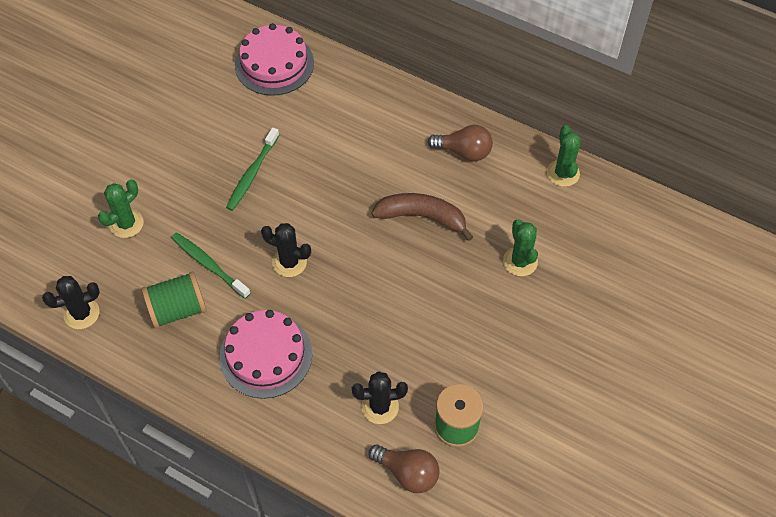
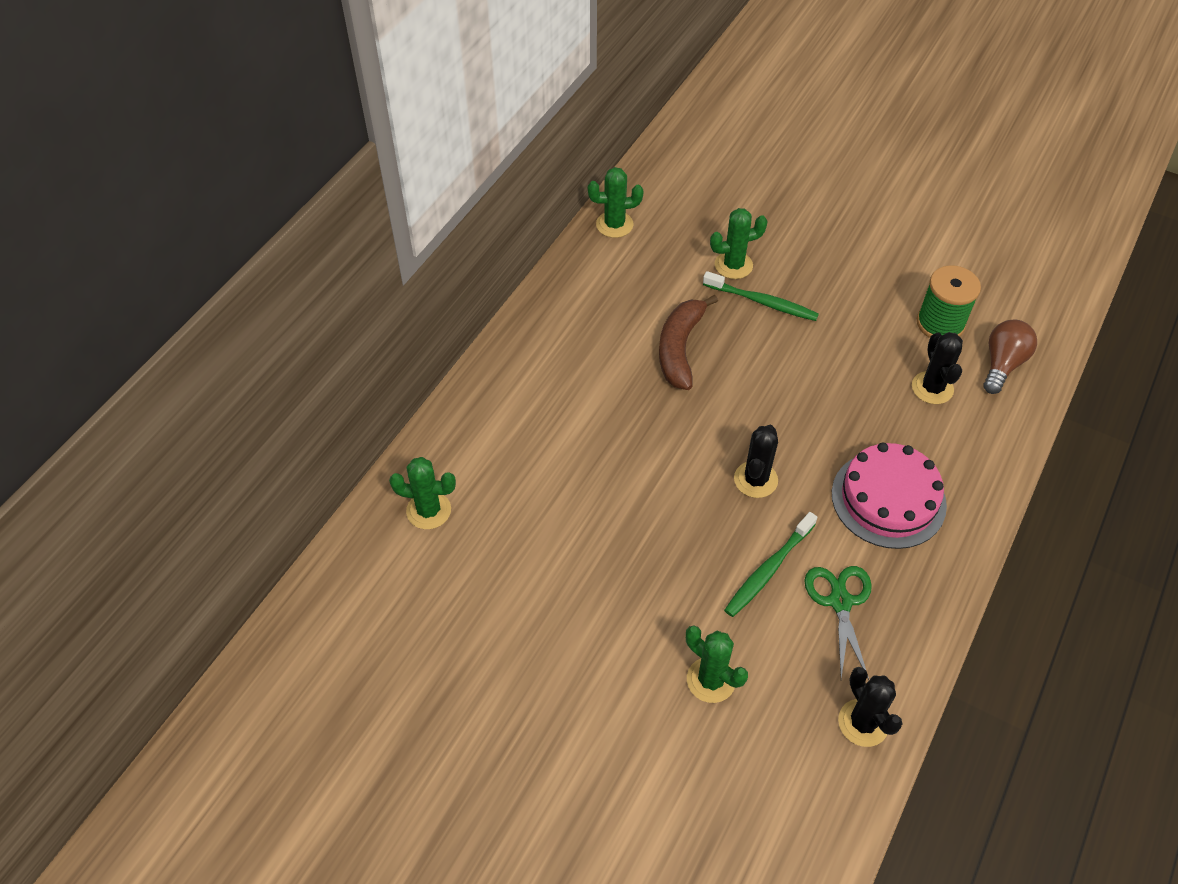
camera: 90 degrees left, 5 degrees down
green spool [142,271,207,329] -> green scissors [804,566,872,680]
green toothbrush [226,127,279,211] -> green toothbrush moved to [703,271,819,321]
pink cake [235,23,314,96] -> green cactus [389,457,456,529]
brown light bulb [427,125,493,161] -> none

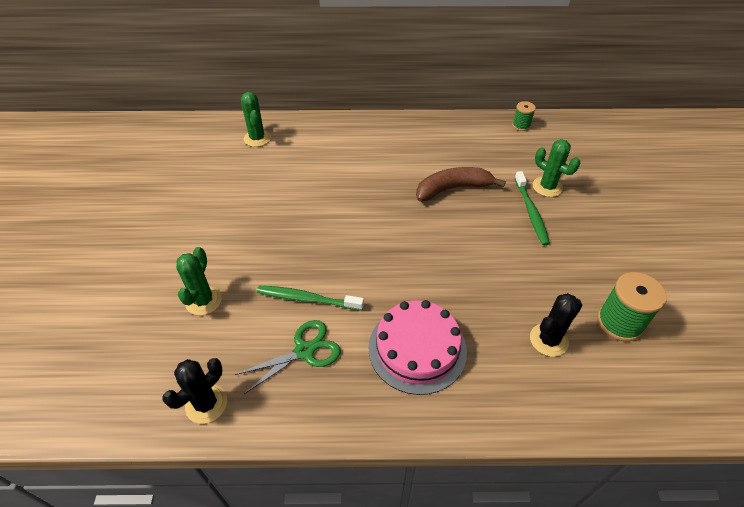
camera: 60 degrees right, 5 degrees down
green cactus [588,167,643,238] -> green spool [512,101,536,131]
black cactus [734,425,778,498] -> none
brown light bulb [984,320,1037,394] -> none

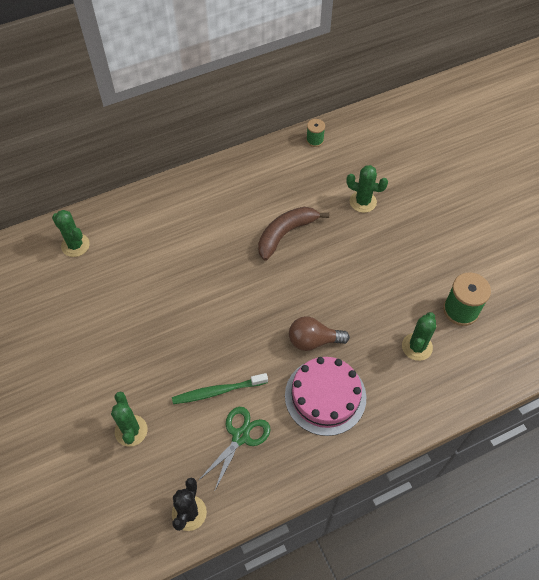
camera: 25 degrees left, 10 degrees up
green toothbrush [514,171,550,246] -> none
black cactus [530,293,582,357] -> green cactus [402,312,436,361]
none -> brown light bulb [289,316,350,351]

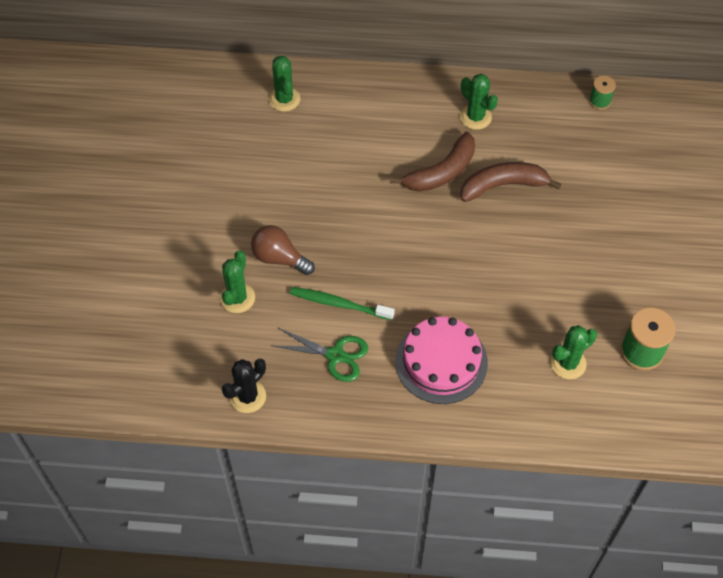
camera: 30 degrees right, 0 degrees up
green scissors [198,407,271,492] -> green scissors turned 45 degrees clockwise [273,328,368,382]
brown light bulb [289,316,350,351] -> brown light bulb moved to [251,225,315,275]
green cactus [346,165,388,213] -> green cactus moved to [460,74,498,130]
none -> brown banana [390,132,475,192]

